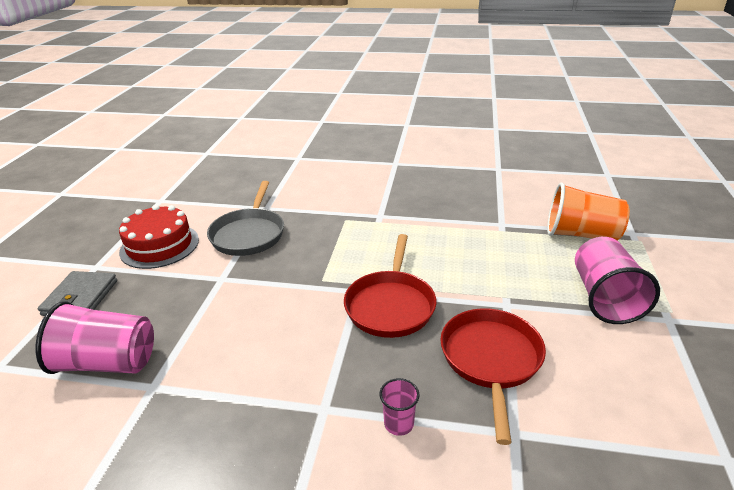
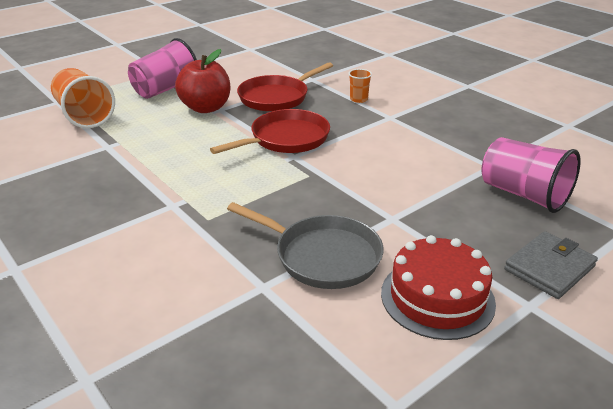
camera: 140 degrees left, 0 degrees up
grey pan [207,181,284,256] -> grey pan turned 75 degrees clockwise [227,202,384,289]
pink cup [380,378,420,436] -> orange cup [348,69,372,103]
none -> red apple [175,49,230,113]

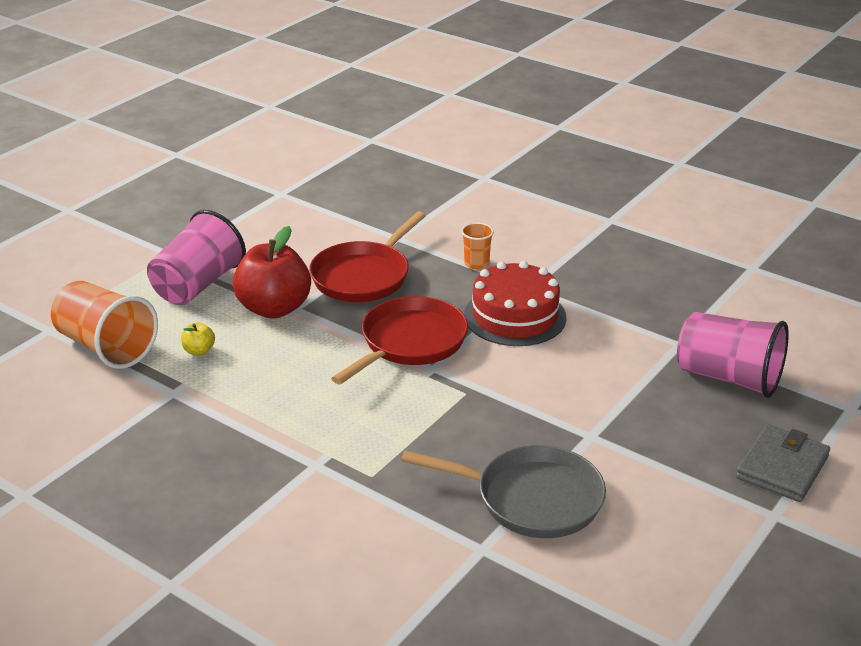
camera: 15 degrees left, 0 degrees up
red cake [381,235,496,340] -> red cake moved to [464,261,566,346]
none -> yellow apple [181,322,215,355]

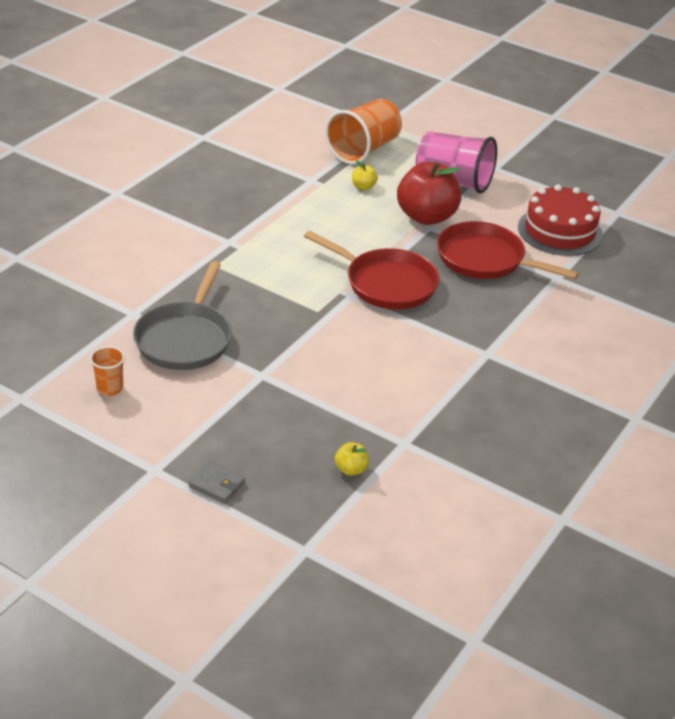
camera: 85 degrees right, 5 degrees up
orange cup [461,223,494,270] -> orange cup moved to [90,346,125,396]
red cake [464,261,566,346] -> red cake moved to [518,184,603,256]
pink cup [677,312,789,398] -> yellow apple [335,442,369,476]
grey wallet [736,424,830,502] -> grey wallet [188,461,245,504], size x0.59

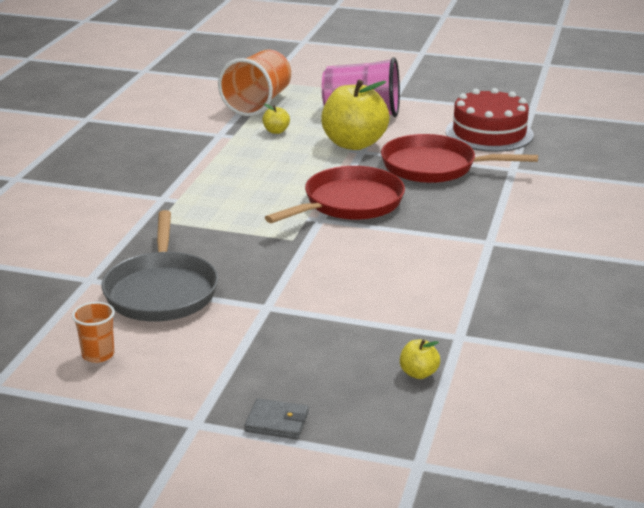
camera: 15 degrees left, 10 degrees down
red pan [304,231,439,309] -> red pan turned 60 degrees counterclockwise [265,166,405,223]
red apple [397,162,461,225] -> yellow apple [321,80,390,150]

